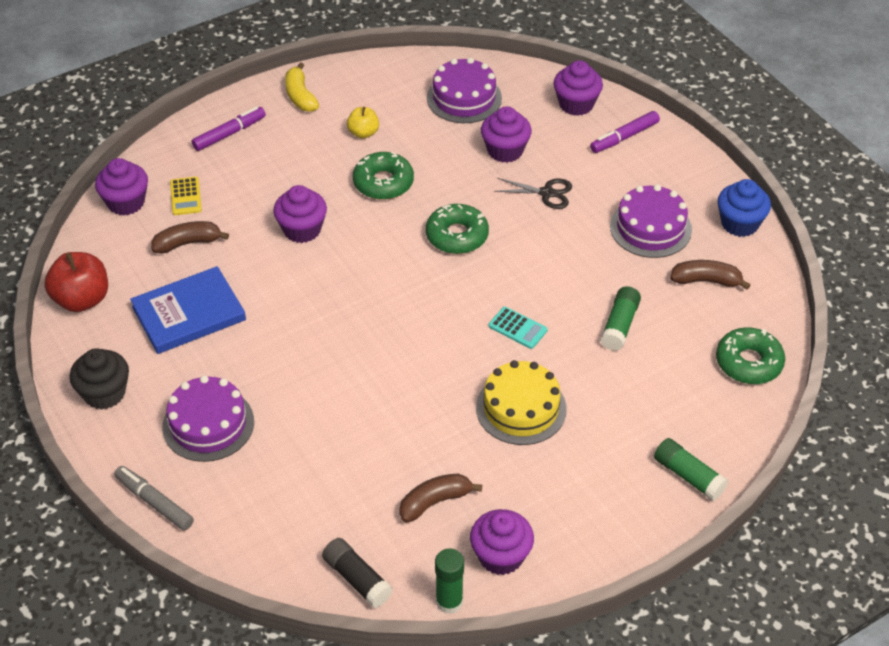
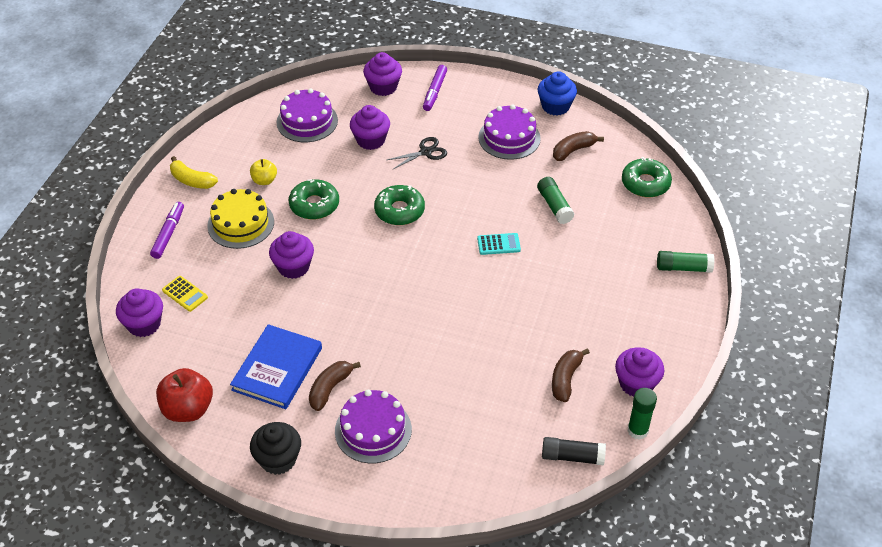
camera: 40 degrees left, 0 degrees up
grey marker [114,466,194,531] -> none
brown banana [151,221,229,254] -> brown banana moved to [309,361,361,411]
yellow cake [476,360,567,445] -> yellow cake moved to [207,189,274,249]

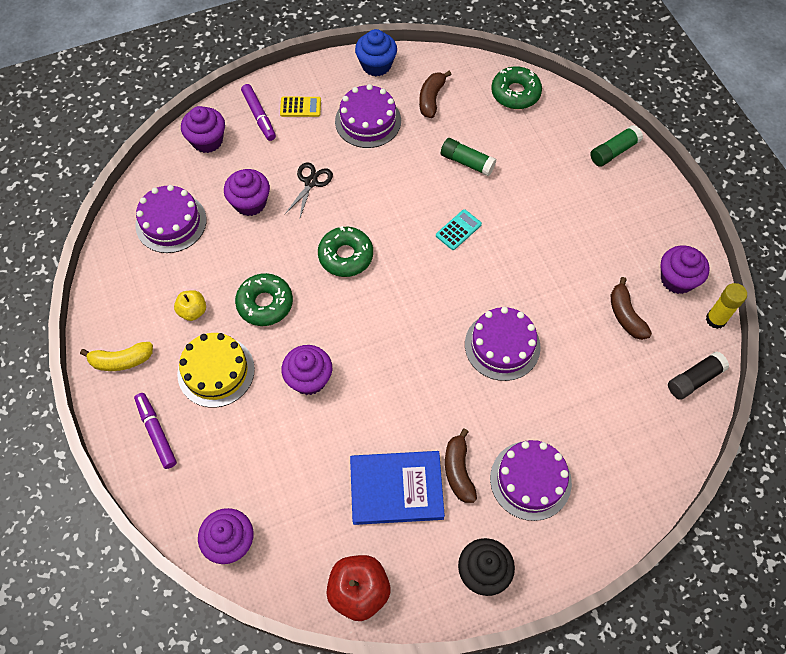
camera: 40 degrees left, 15 degrees up
yellow calculator [162,276,208,312] -> yellow calculator moved to [280,97,321,117]
blue book [230,324,322,409] -> blue book turned 75 degrees counterclockwise [350,451,445,525]
green glue stick [628,388,657,440] -> yellow glue stick [706,283,747,329]
none -> purple cake [465,307,541,381]

